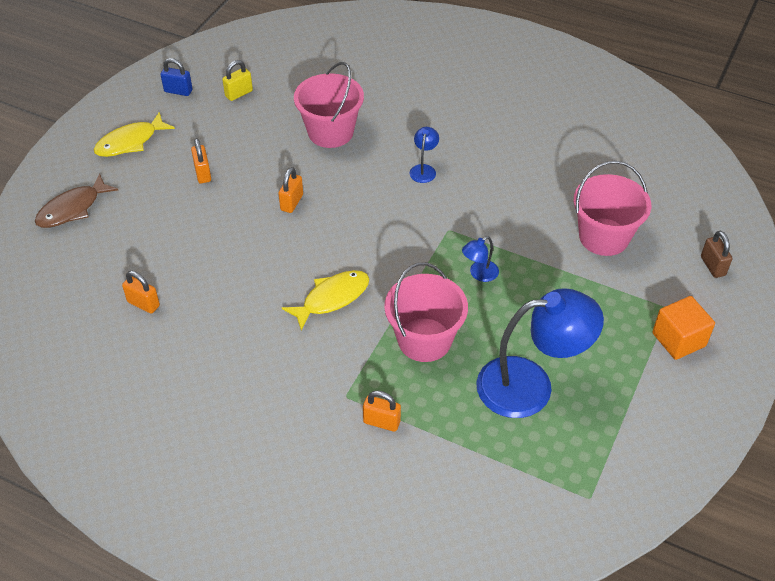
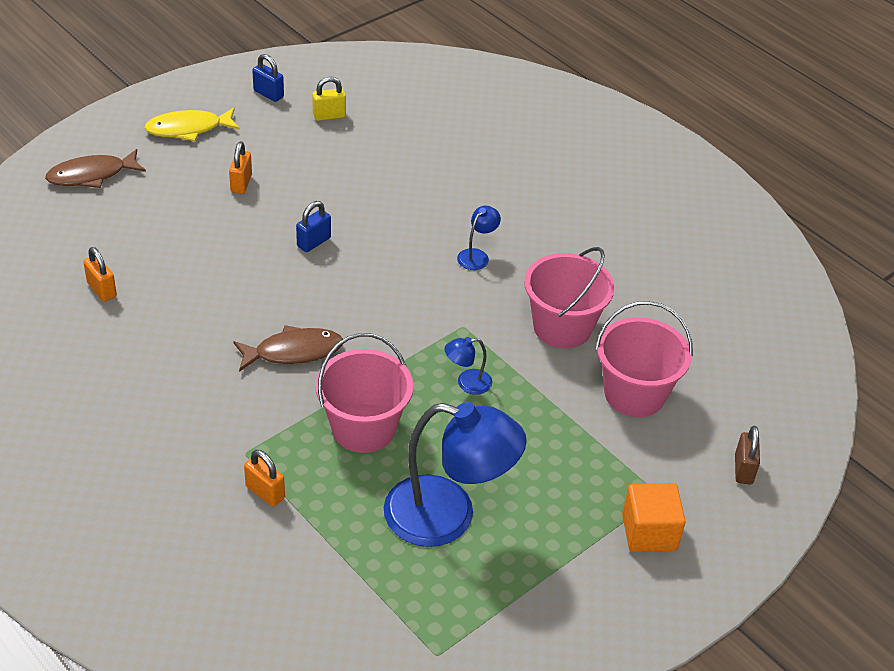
camera: 20 degrees right, 5 degrees down
orange padlock [278,167,303,213] -> blue padlock [296,201,331,252]
yellow fish [282,270,369,331] -> brown fish [233,325,343,372]
pink bucket [294,62,364,148] -> pink bucket moved to [524,247,615,348]

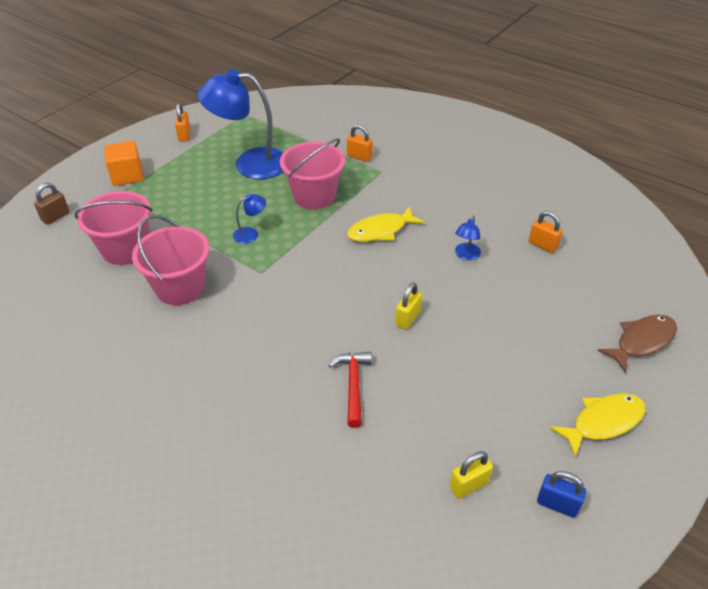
camera: 170 degrees right, 0 degrees up
orange padlock [229,141,252,194] -> orange padlock moved to [175,103,191,142]
brown fish [233,325,343,372] -> yellow fish [347,206,424,242]
blue padlock [296,201,331,252] -> yellow padlock [395,282,422,329]
blue lamp [457,206,501,270] -> blue lamp moved to [455,216,481,260]
brown padlock [735,426,760,485] -> brown padlock turned 45 degrees clockwise [34,183,69,225]
none -> red hammer [329,352,372,428]

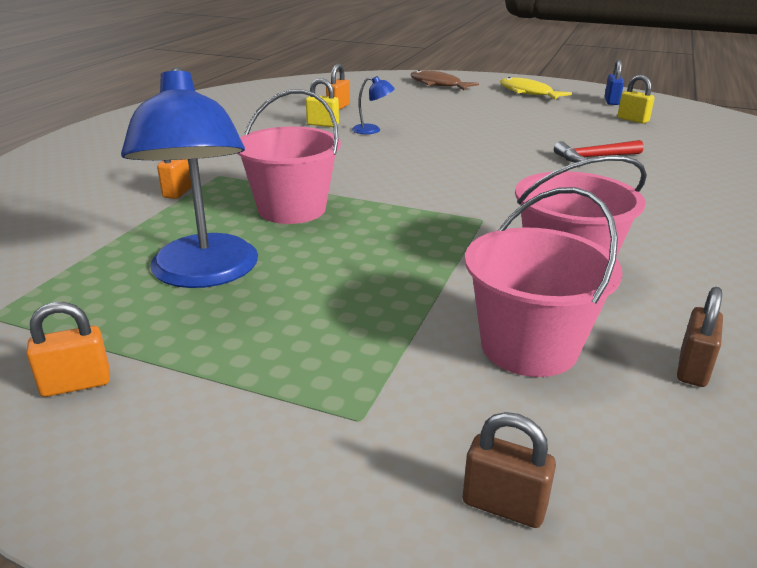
camera: 105 degrees left, 15 degrees down
orange cube [104,141,143,186] -> none
blue lamp [233,194,266,244] -> none
yellow fish [347,206,424,242] -> none
yellow padlock [395,282,422,329] -> yellow padlock moved to [306,78,339,127]
none -> brown padlock [677,287,723,387]

